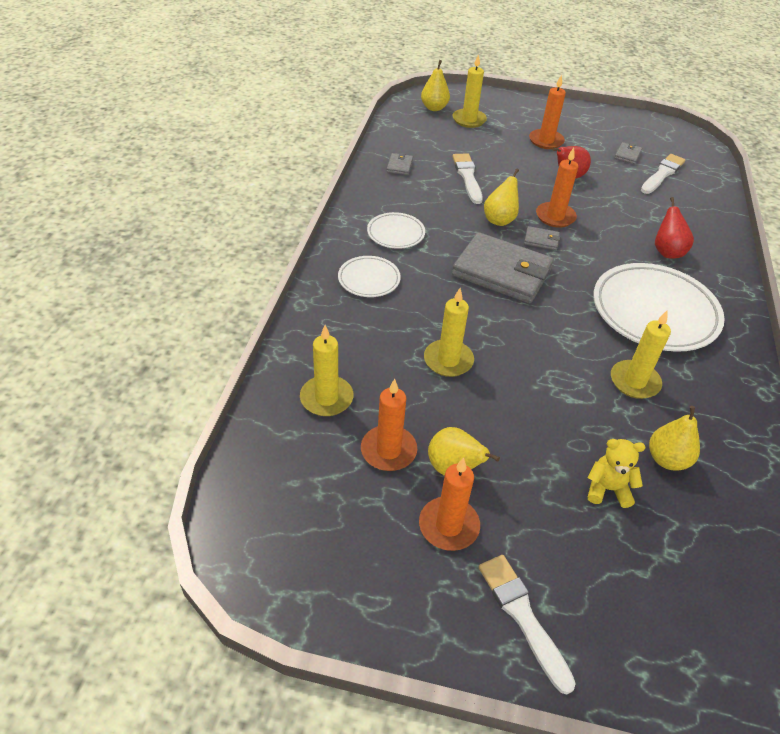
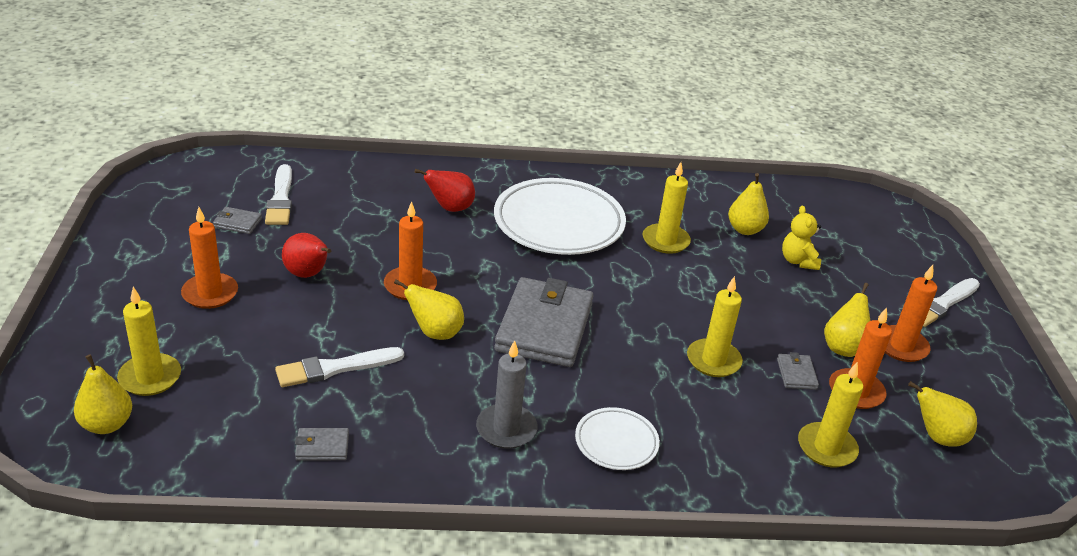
camera: 105 degrees left, 10 degrees down
white plate [367,212,425,249] -> grey candle [476,340,538,449]
grey wallet [524,226,560,250] -> grey wallet moved to [777,352,819,390]
white brush [641,154,685,194] -> white brush turned 120 degrees counterclockwise [265,164,292,225]
none -> yellow pear [908,381,977,447]

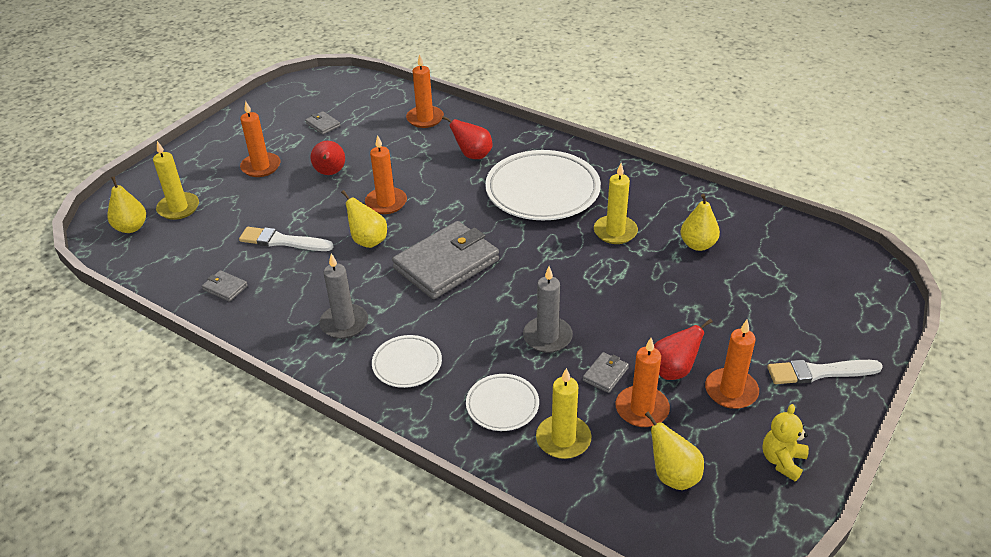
camera: 40 degrees right, 5 degrees up
white brush [265,164,292,225] -> none
yellow candle [687,276,743,377] -> grey candle [523,266,573,353]
yellow teddy bear [782,206,821,270] -> yellow teddy bear moved to [763,404,809,481]
yellow pear [824,283,870,357] -> red pear [654,319,713,380]
none -> orange candle [406,54,444,128]
none -> white plate [466,374,539,431]

